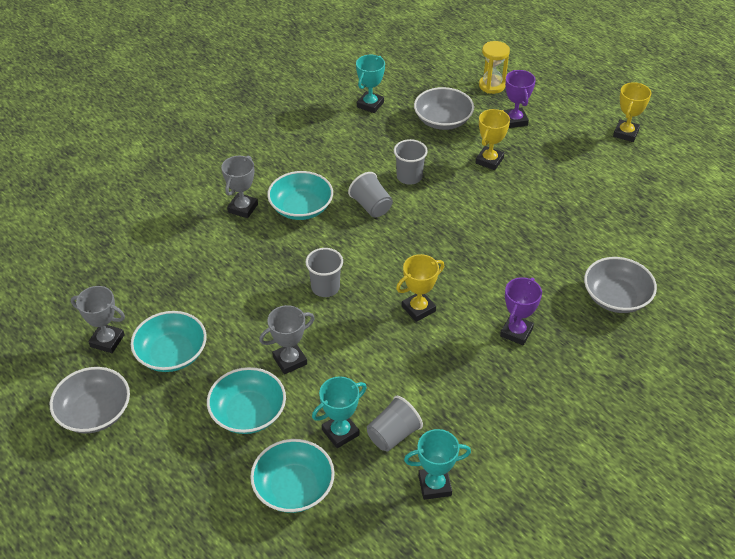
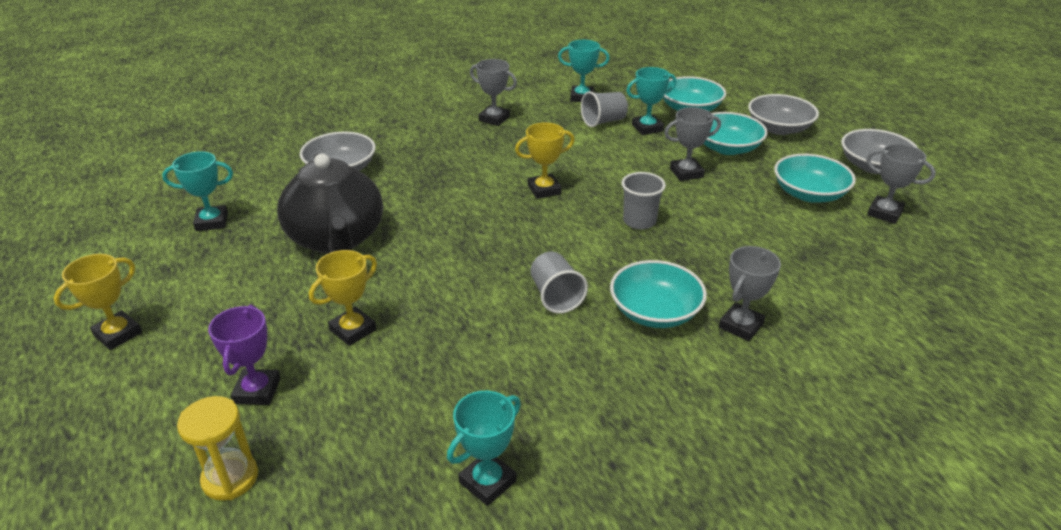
camera: 165 degrees left, 10 degrees down
grey cup [394,139,428,184] -> none
grey bowl [414,87,474,130] -> grey bowl moved to [748,94,819,135]
purple trophy [500,277,542,345] -> none
none -> turquoise trophy [162,151,233,231]
none -> black teapot [277,153,383,254]
none -> grey trophy [470,59,517,126]

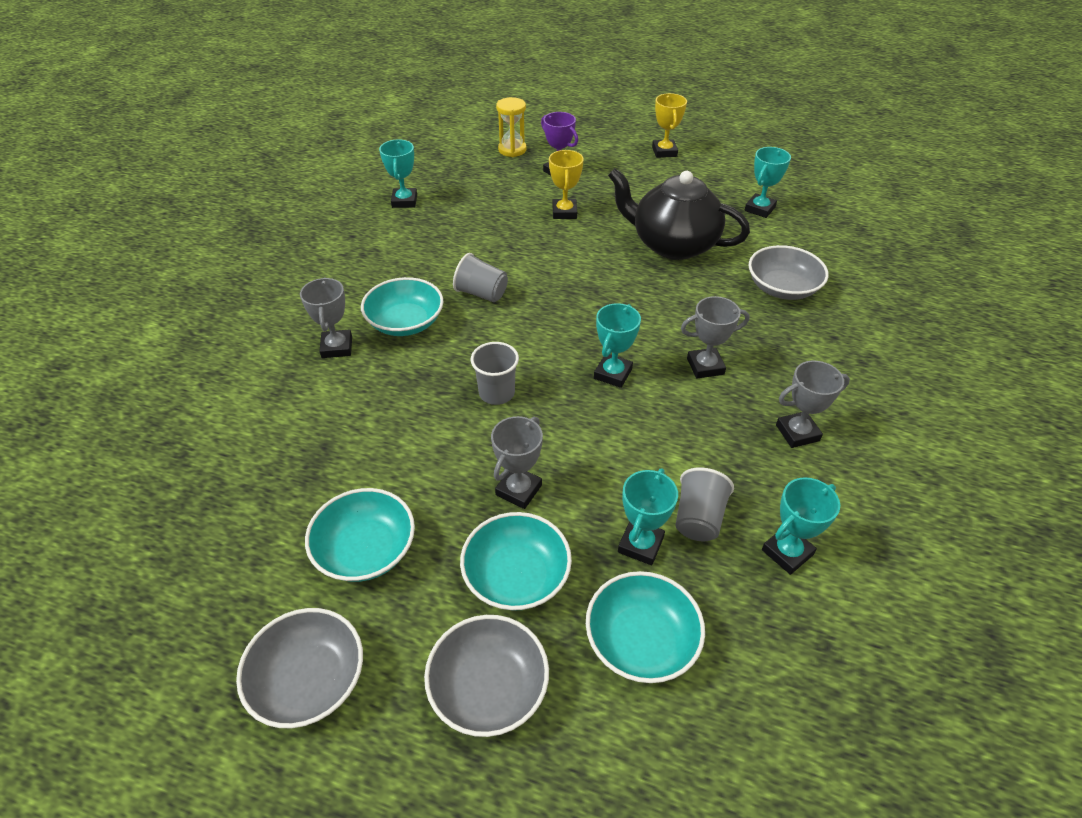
camera: 135 degrees right, 10 degrees up
yellow trophy [515,123,575,199] -> turquoise trophy [594,303,641,388]
grey trophy [866,144,936,224] -> grey trophy moved to [681,296,750,378]

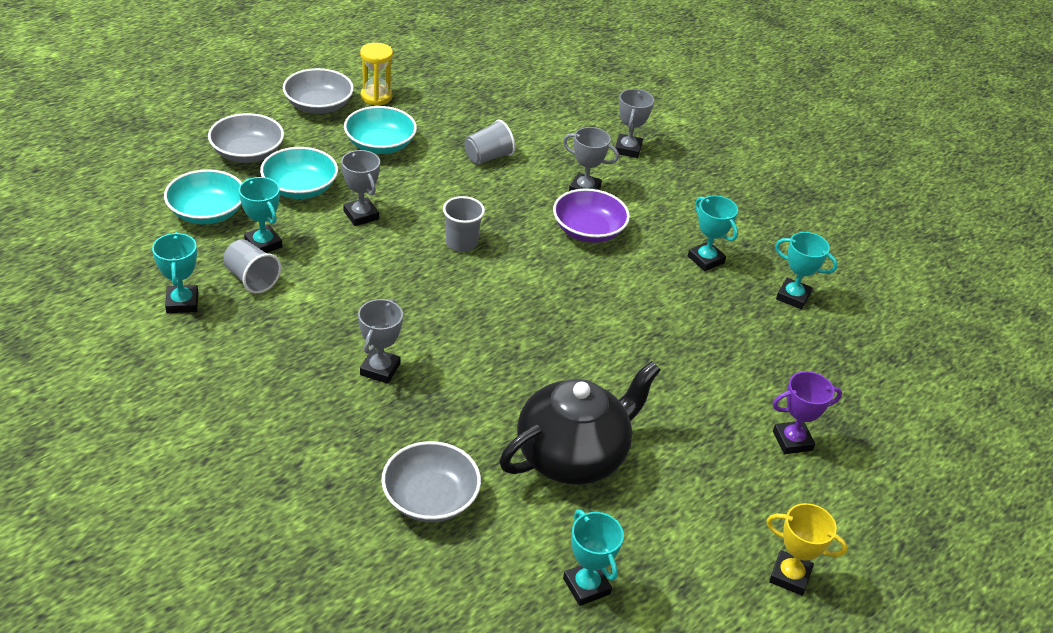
camera: 115 degrees right, 5 degrees down
turquoise bowl [361,277,444,336] -> purple bowl [553,188,630,243]
grey cup [453,253,508,302] -> grey cup moved to [464,119,515,165]
yellow hourglass [496,97,527,157] -> yellow hourglass moved to [360,43,393,106]
yellow trophy [549,150,584,219] -> none
turquoise trophy [594,303,641,388] -> turquoise trophy moved to [688,195,738,271]
grey trophy [776,361,850,448] -> grey trophy moved to [615,89,654,158]

